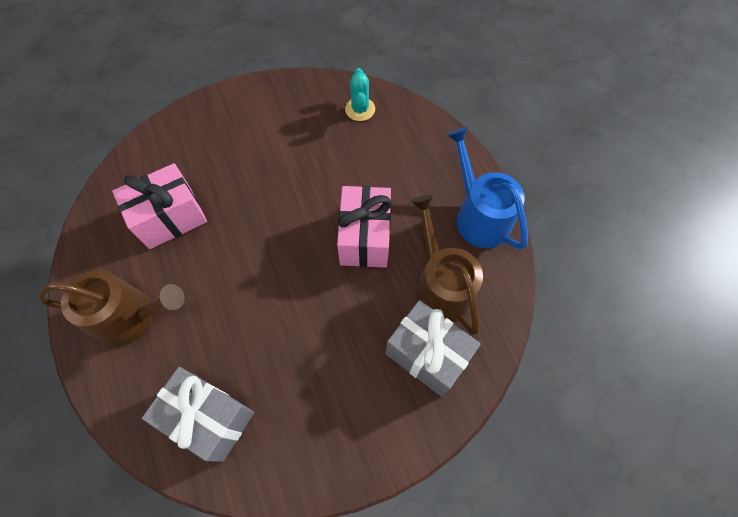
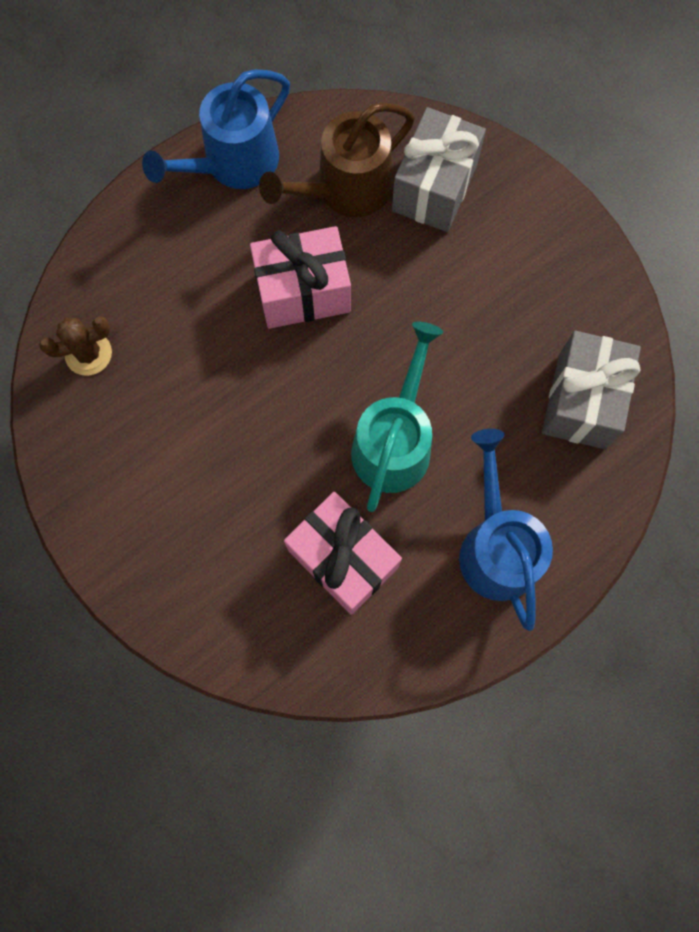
camera: 105 degrees left, 10 degrees up
brown watering can [38,270,185,346] -> blue watering can [459,429,553,631]
turquoise cactus [345,68,375,121] -> brown cactus [39,316,112,376]
none -> turquoise watering can [351,322,443,512]

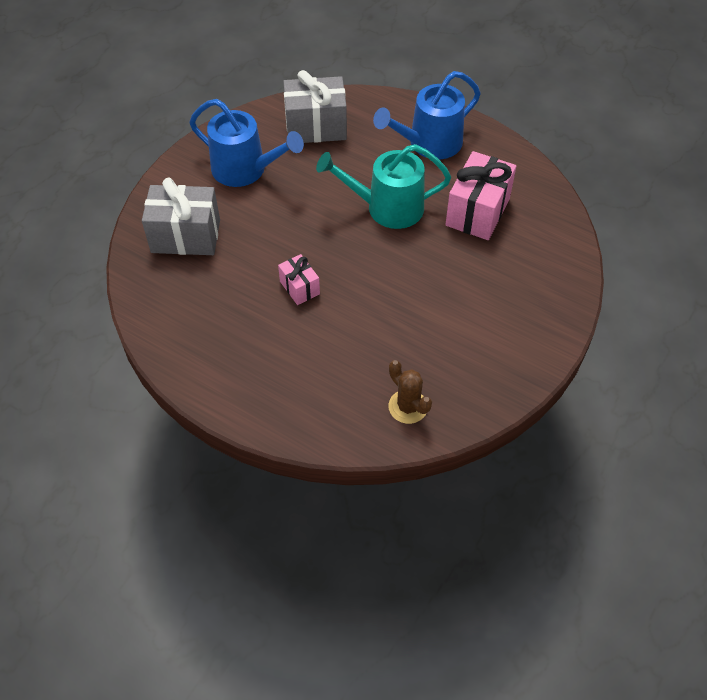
camera: 110 degrees left, 20 degrees down
blue watering can [142,69,290,189] -> blue watering can moved to [189,99,304,187]
pink gift [250,226,351,329] -> pink gift [278,254,320,305], size x0.54
brown watering can [259,102,415,217] -> none

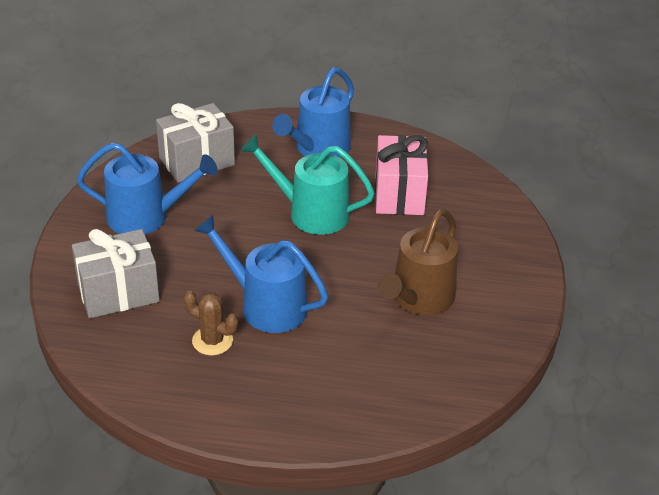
camera: 25 degrees left, 15 degrees down
pink gift [278,254,320,305] -> blue watering can [194,215,328,333]
turquoise watering can [316,144,451,229] -> turquoise watering can turned 45 degrees clockwise [241,134,375,235]
brown cactus [388,360,432,424] -> brown cactus moved to [184,290,238,355]
none -> brown watering can [377,209,458,315]

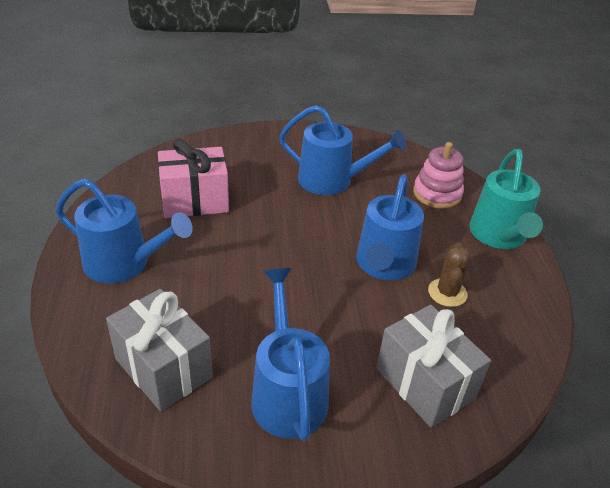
camera: 105 degrees left, 0 degrees up
turquoise watering can [241,134,375,235] -> turquoise watering can moved to [469,149,543,249]
brown watering can [377,209,458,315] -> blue watering can [279,105,406,195]
none -> pink stacking toy [413,142,464,209]

